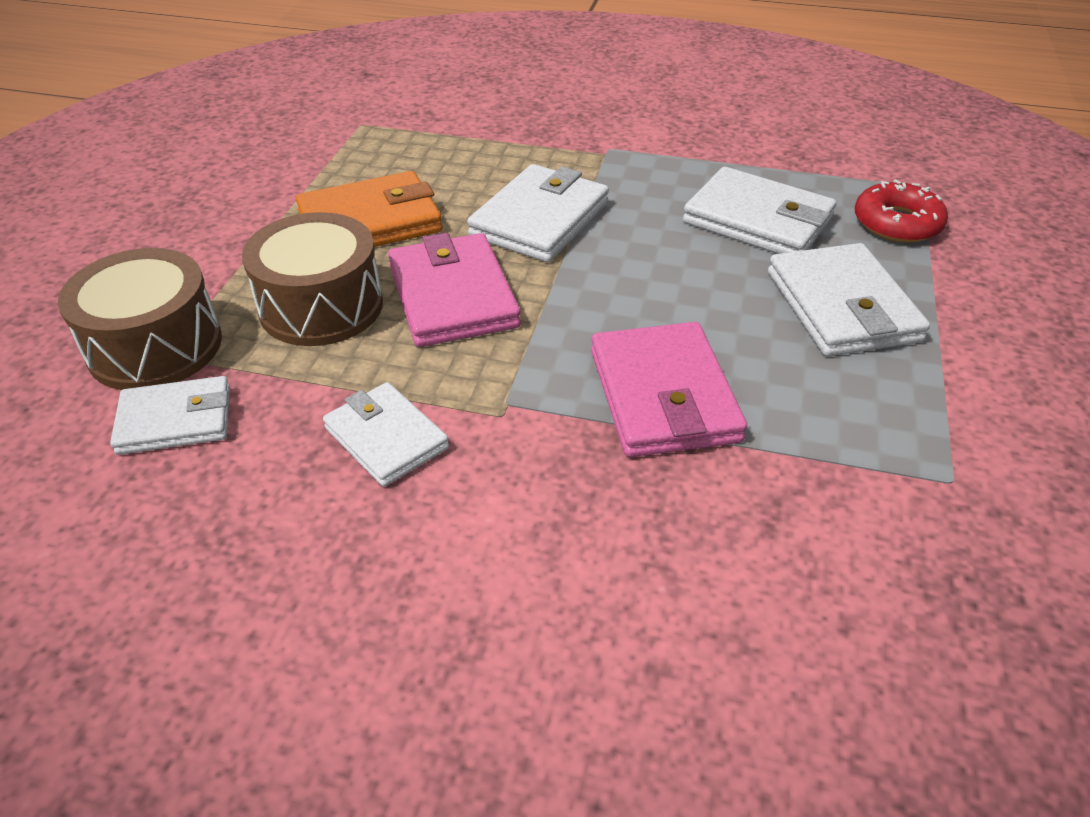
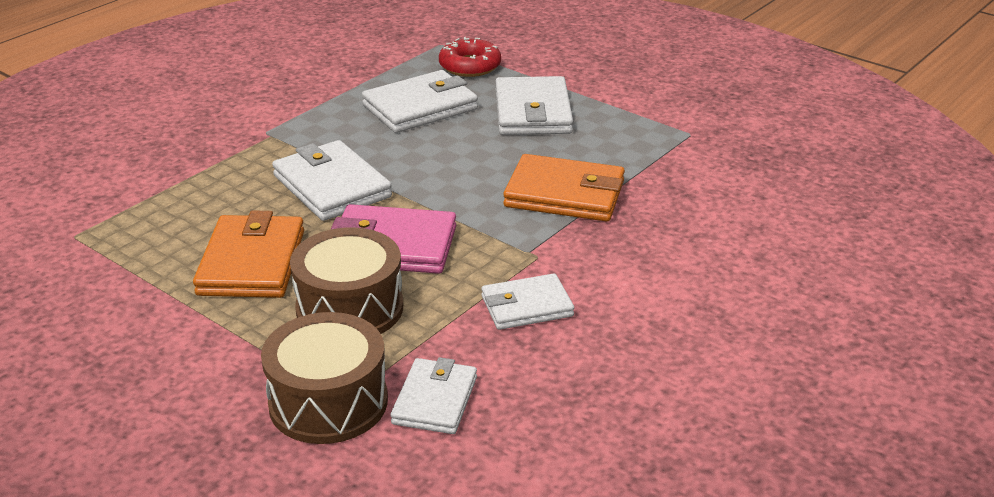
camera: 65 degrees left, 10 degrees down
pink wallet [591,322,747,457] -> orange wallet [503,154,625,222]
white wallet [768,243,930,356] -> white wallet turned 75 degrees clockwise [495,76,573,135]

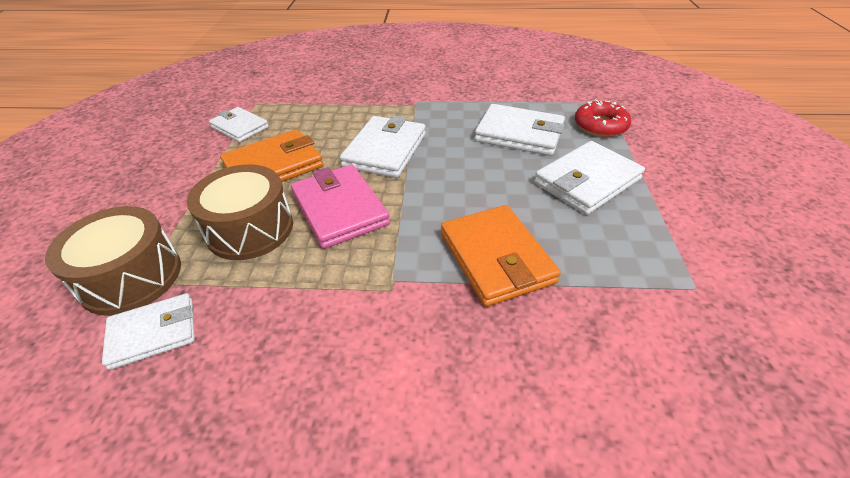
camera: 55 degrees right, 10 degrees up
white wallet [481,273,574,330] -> white wallet moved to [209,107,269,142]

